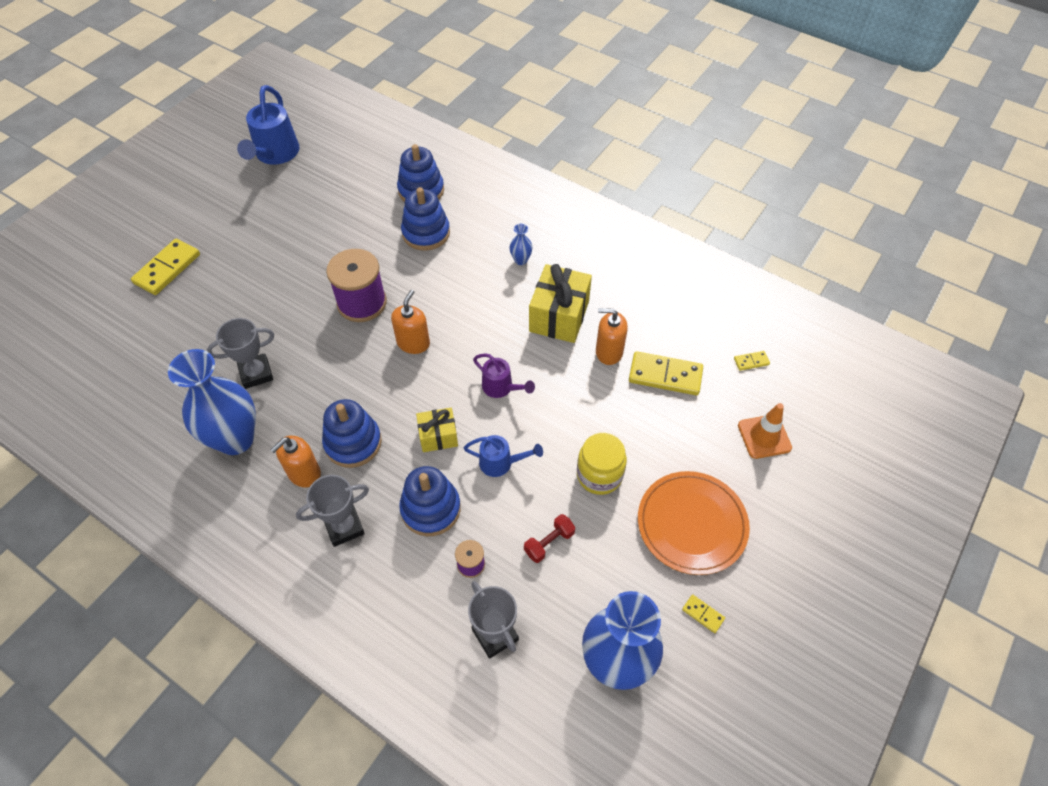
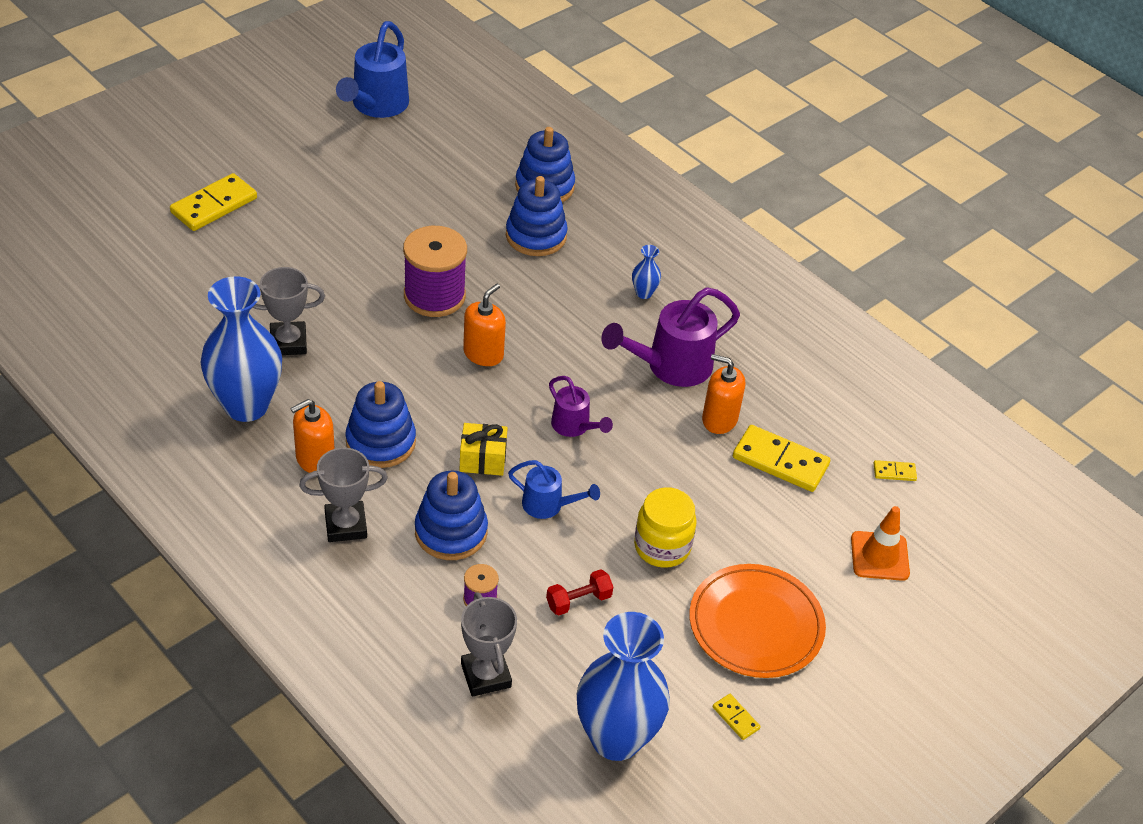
camera: 10 degrees right, 10 degrees down
yellow gift [529,264,592,343] -> purple watering can [601,287,740,387]

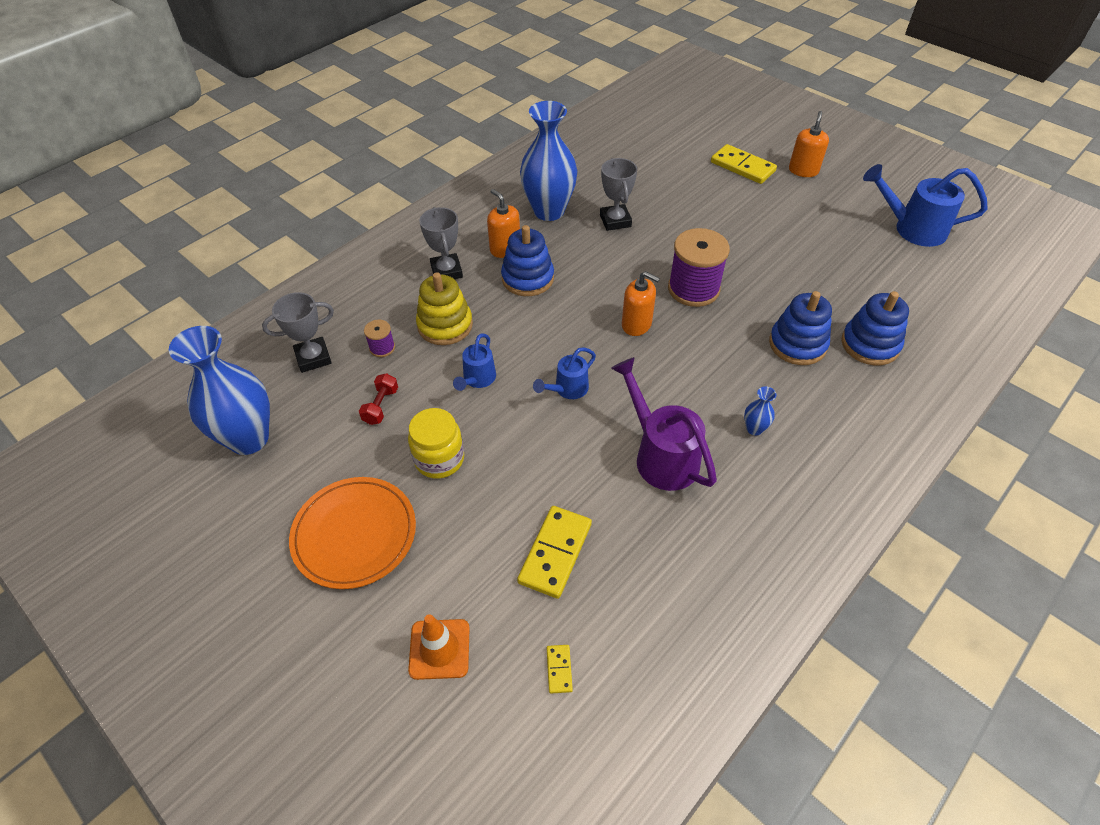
camera: 90 degrees right, 5 degrees up
blue stacking toy [415,470,488,560] -> yellow stacking toy [416,272,473,345]
yellow gift [459,423,508,476] -> none
red dumbbell [546,569,613,615] -> red dumbbell turned 45 degrees clockwise [359,373,398,425]
purple watering can [549,376,613,437] -> blue watering can [533,347,596,399]
orange soap dispenser [702,354,745,434] -> orange soap dispenser moved to [789,111,829,177]
yellow domino [713,694,761,740] -> none

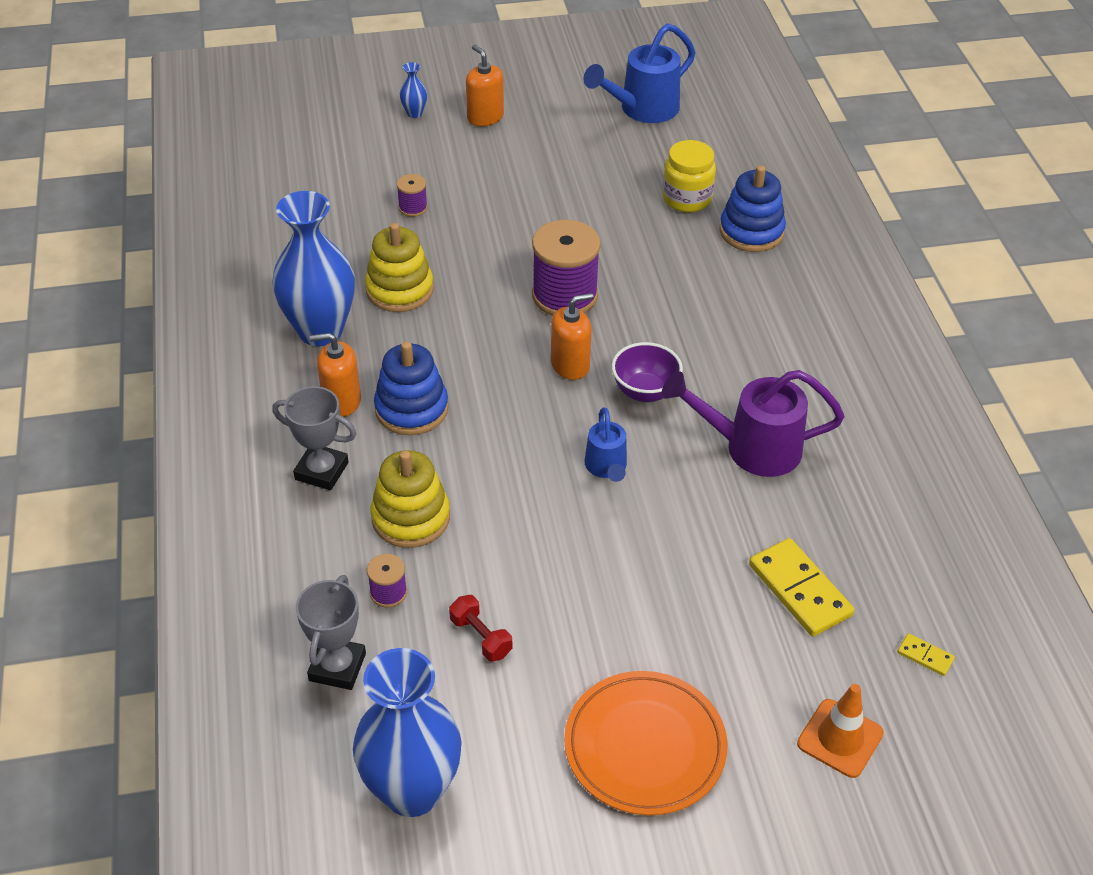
camera: 55 degrees left, 5 degrees down
yellow jar [408,408,464,479] -> yellow jar moved to [662,140,716,212]
blue watering can [453,334,496,391] -> none
grey trophy [600,158,637,231] -> yellow stacking toy [365,223,434,312]
yellow domino [711,144,777,184] -> none
blue vase [744,386,776,436] -> blue vase moved to [400,62,427,118]
blue stacking toy [769,291,832,365] -> none
none -> purple spool [397,174,428,217]
none -> purple bowl [612,342,683,402]

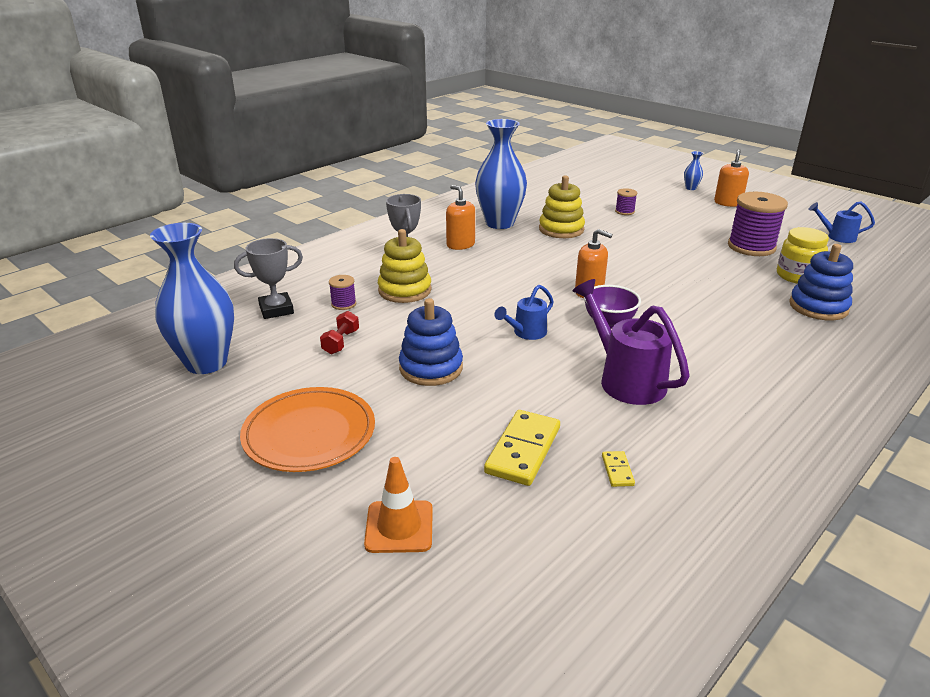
camera: 55 degrees right, 15 degrees down
blue stacking toy [374,341,449,435] -> blue stacking toy moved to [399,298,463,386]
purple spool [532,220,601,316] -> purple spool moved to [728,192,788,256]
blue watering can [584,23,696,123] -> blue watering can [808,201,875,243], size x0.57
yellow domino [897,633,955,676] -> yellow domino moved to [602,451,635,487]

